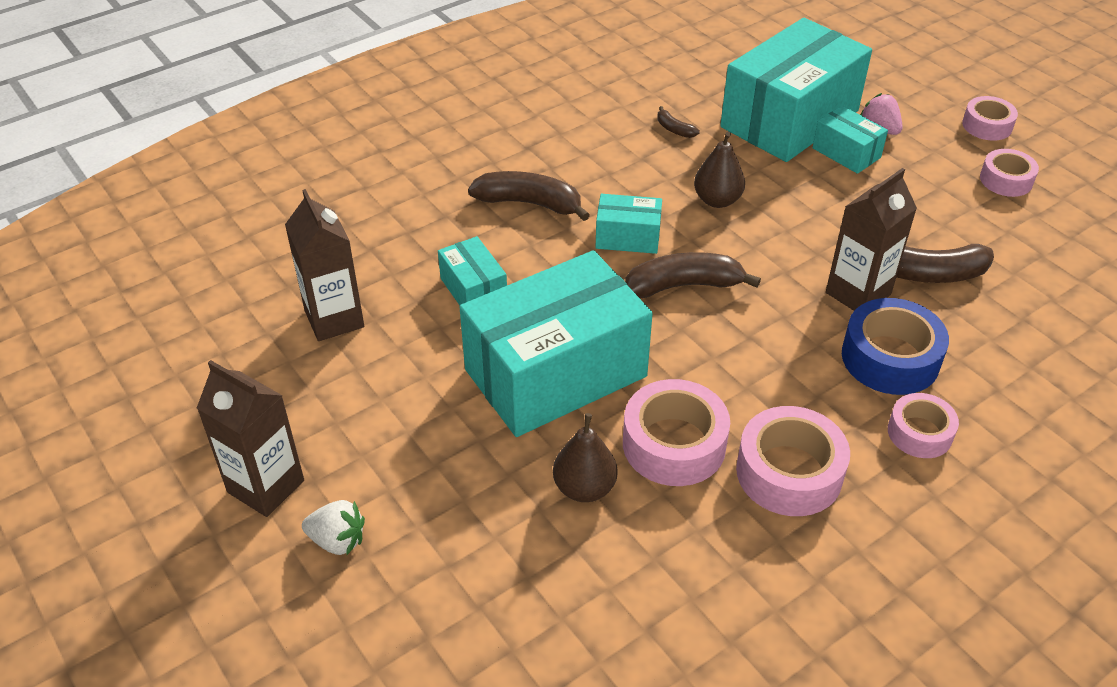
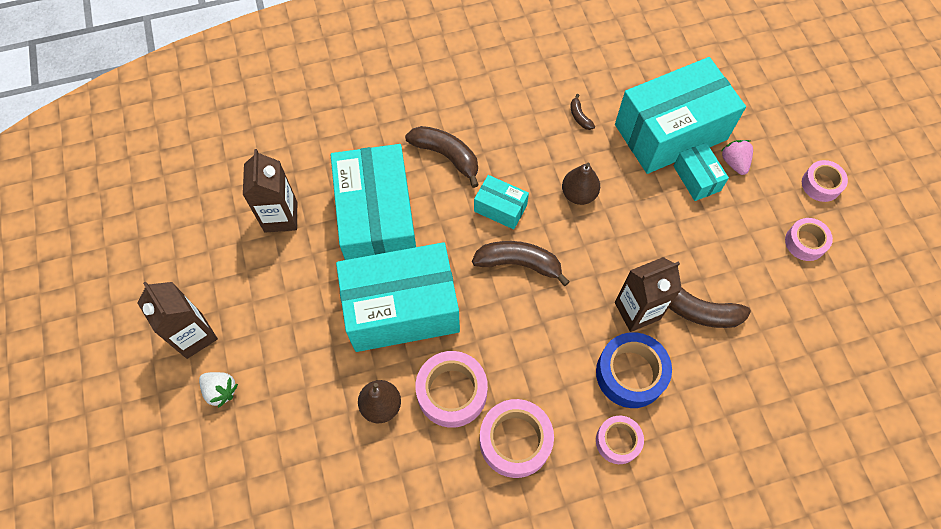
camera: 20 degrees right, 20 degrees up
turquoise box [438,236,507,305] -> turquoise box [331,144,416,260], size x2.20

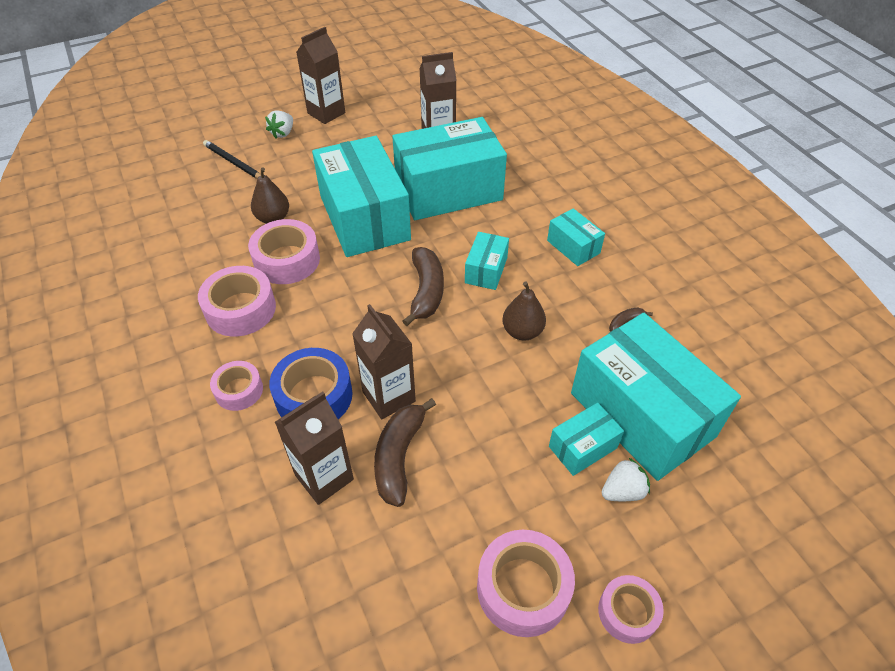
camera: 80 degrees right, 15 degrees down
brown banana [405,126,478,188] -> none
pink strawberry [721,140,753,175] -> white strawberry [602,457,650,501]
pink tape [785,218,833,261] -> pink tape [477,530,575,637], size x1.61
none -> black pencil [203,140,261,179]
none -> brown carton [275,392,354,505]
none -> turquoise box [547,208,605,266]

